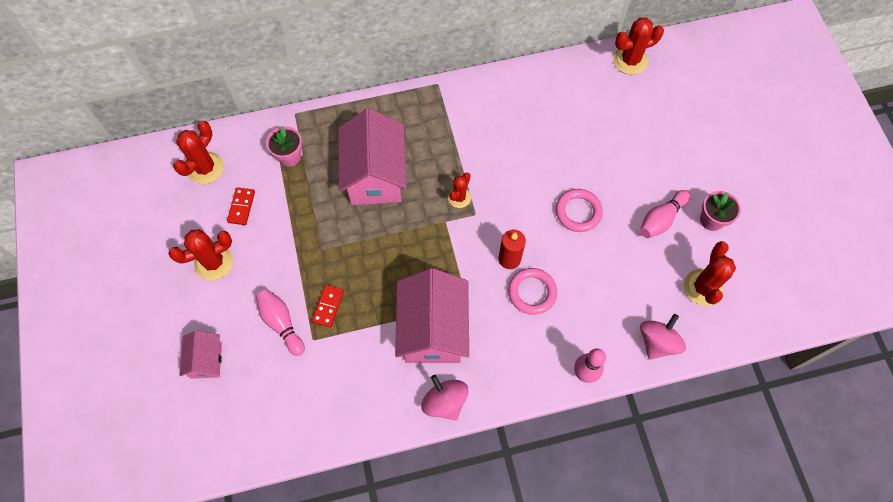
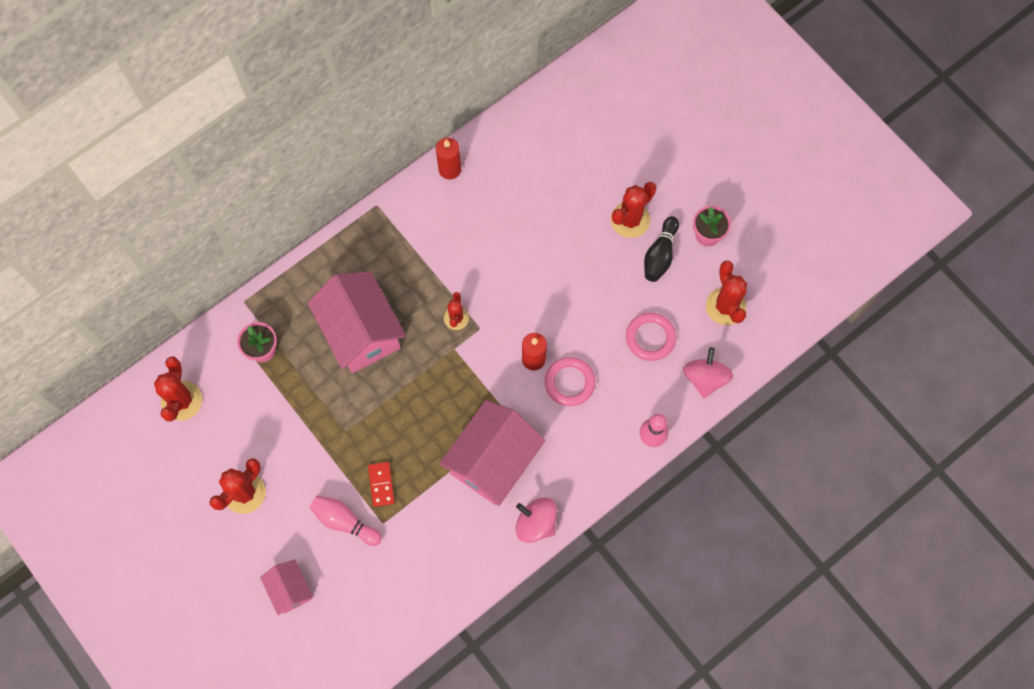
camera: 25 degrees left, 5 degrees up
red domino [227,187,255,225] -> none
pink house [395,268,469,363] -> pink house turned 60 degrees clockwise [439,400,546,506]
pink ring [556,189,603,232] -> pink ring moved to [626,313,676,361]
red cactus [613,17,664,75] -> red cactus moved to [611,182,656,238]
pink bowling pin [640,190,690,238] -> black bowling pin [644,216,679,282]
none -> red candle [436,138,461,180]

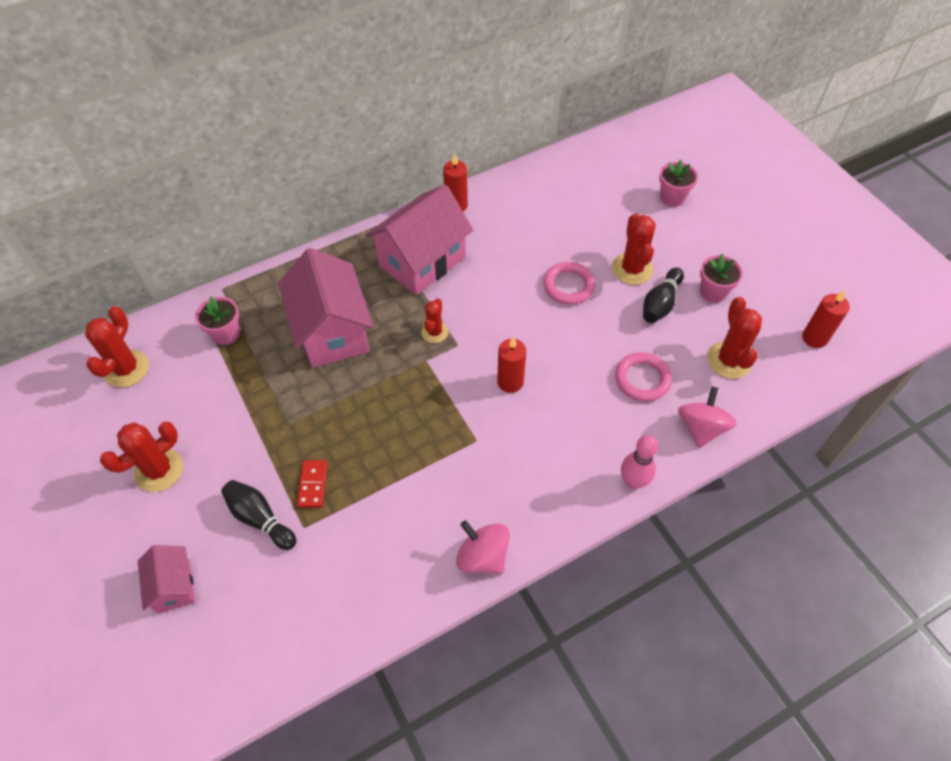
camera: 10 degrees right, 15 degrees down
pink bowling pin [309,496,382,546] -> black bowling pin [221,480,297,550]
pink house [439,400,546,506] -> pink house moved to [366,185,473,295]
pink ring [545,357,596,406] -> pink ring moved to [543,262,595,305]
red cactus [611,182,656,238] -> red cactus turned 60 degrees counterclockwise [612,214,656,285]
none -> pink flower pot [659,160,698,207]
none -> red candle [802,290,850,348]

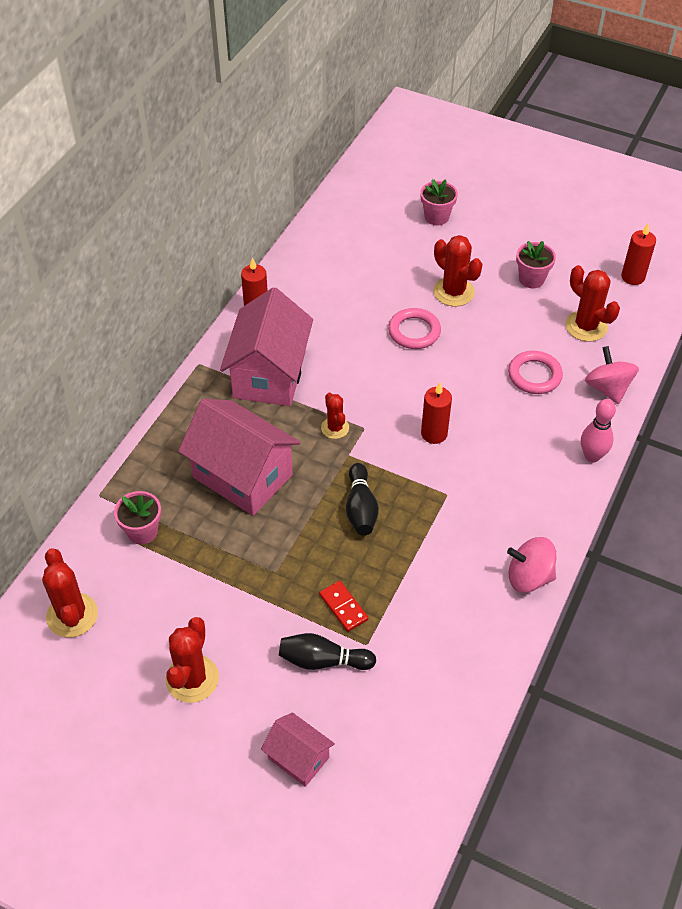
camera: 35 degrees left, 5 degrees down
black bowling pin [643,268,684,323] -> black bowling pin moved to [346,463,379,535]

